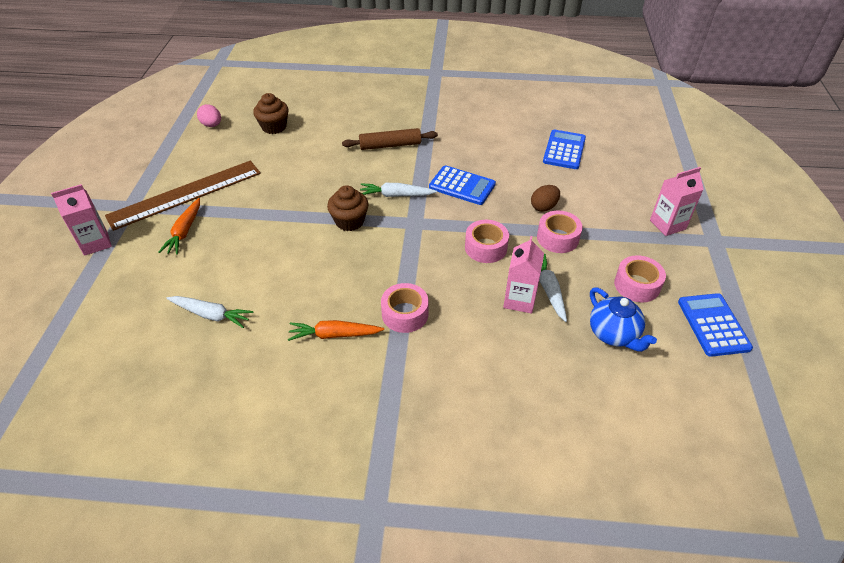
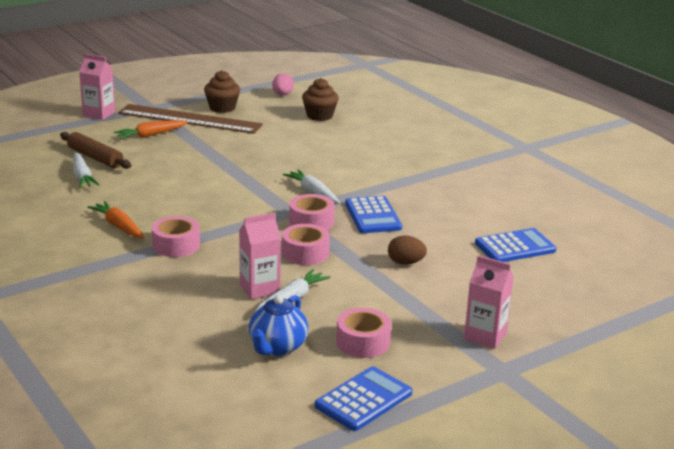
camera: 50 degrees right, 20 degrees down
brown cupcake [327,185,369,231] -> brown cupcake moved to [204,70,240,113]
brown rolling pin [342,128,438,150] -> brown rolling pin moved to [60,132,132,169]
pink tape [537,210,583,253] -> pink tape moved to [289,194,335,230]

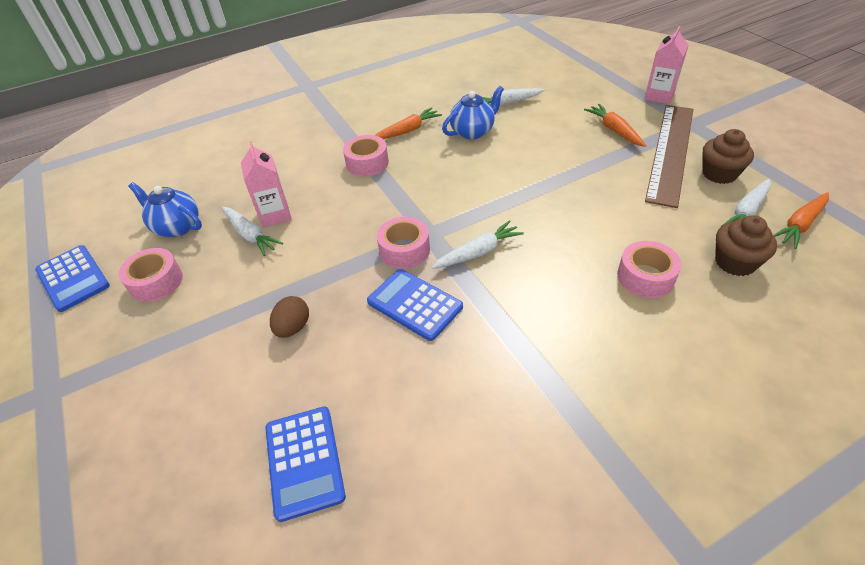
camera: 100 degrees right, 20 degrees up
brown rolling pin [60,132,132,169] -> none
pink egg [272,73,294,96] -> orange carrot [773,192,829,249]
pink tape [282,224,330,265] -> pink tape moved to [617,241,682,298]
blue calculator [345,196,402,233] -> blue calculator turned 45 degrees clockwise [367,269,463,341]
pink carton [464,255,514,349] -> none
none -> blue teapot [442,86,504,140]
none -> white carrot [721,179,771,227]

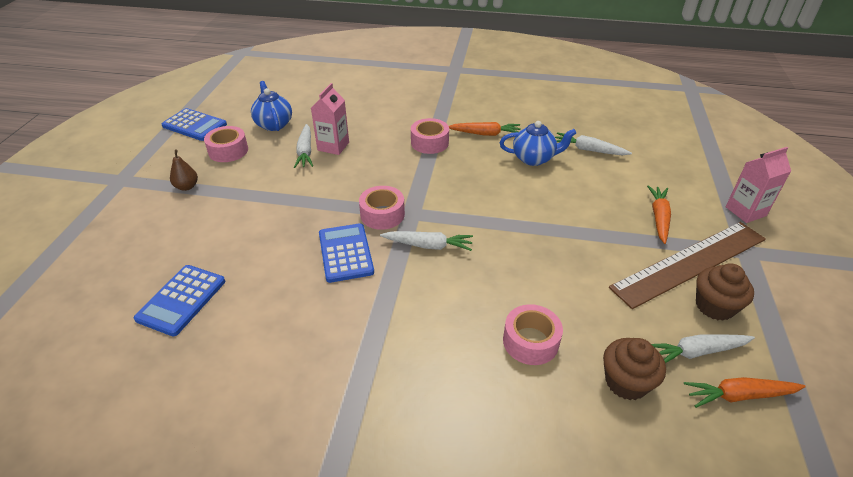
camera: 35 degrees right, 5 degrees down
blue calculator [35,245,110,312] -> blue calculator turned 60 degrees counterclockwise [162,108,227,141]
brown egg [270,296,309,338] -> none
none -> brown pear [170,149,198,191]

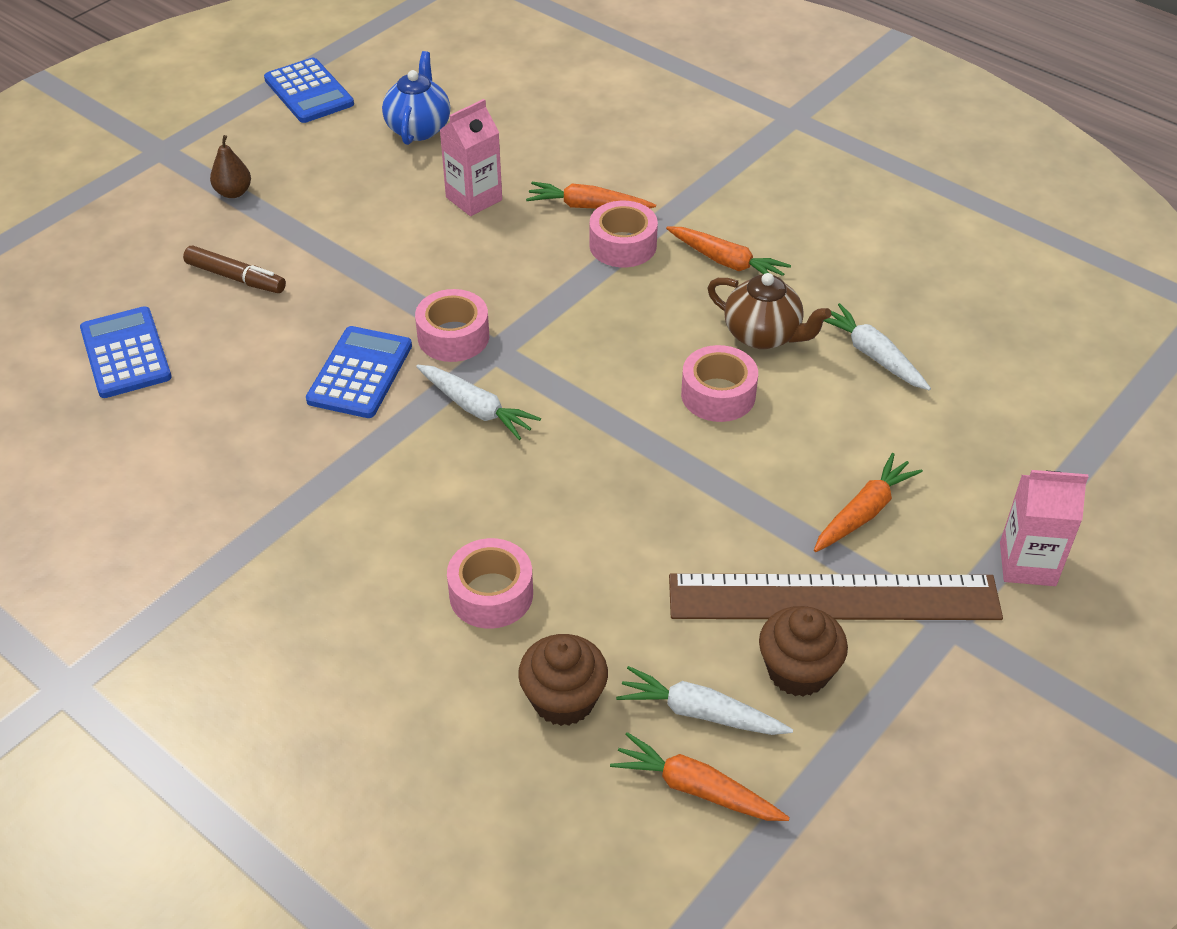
camera: 30 degrees right, 5 degrees up
blue calculator [134,265,225,336] -> blue calculator turned 105 degrees clockwise [80,306,172,398]
pink tape [204,126,248,162] -> pink tape moved to [681,345,758,422]
white carrot [294,124,313,168] -> none
blue teapot [500,121,576,166] -> brown teapot [707,273,831,349]
none -> brown marker [183,246,286,293]
none -> orange carrot [526,182,656,209]

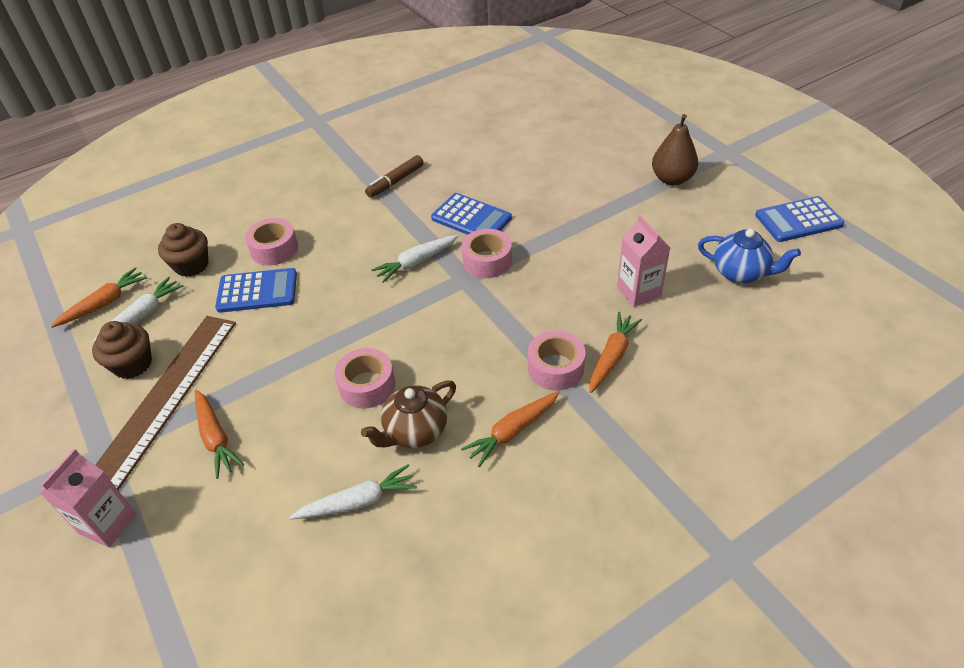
camera: 110 degrees right, 0 degrees up
blue calculator [80,306,172,398] -> blue calculator moved to [215,268,297,313]
brown marker [183,246,286,293] -> brown marker moved to [365,155,424,198]
brown pear [210,135,251,198] -> brown pear [652,114,698,185], size x1.62

